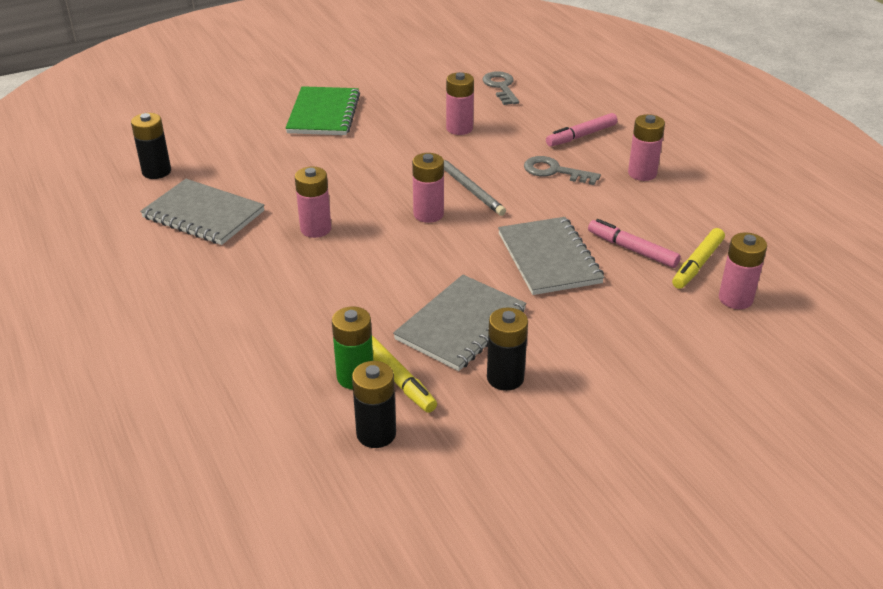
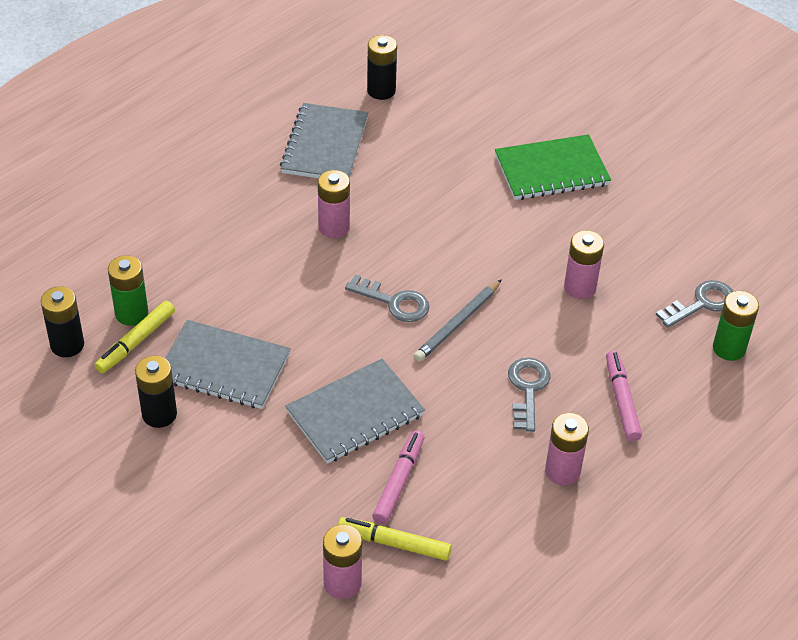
camera: 70 degrees right, 10 degrees up
pink battery [412,153,444,223] -> grey key [345,274,429,322]
pink marker [546,113,618,147] -> pink marker turned 45 degrees clockwise [606,351,642,442]
none -> green battery [713,291,759,361]

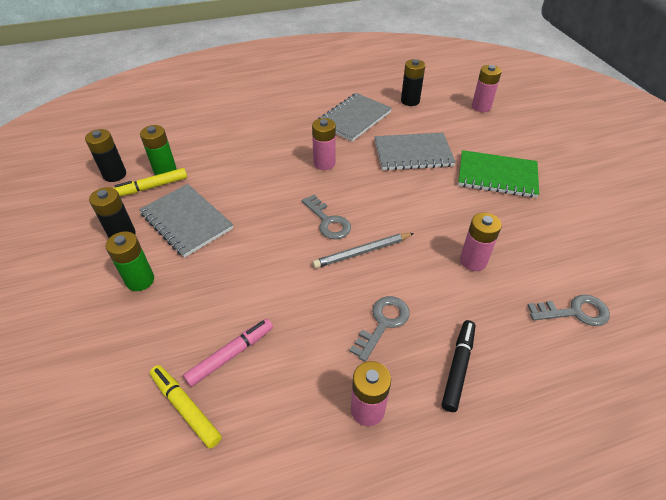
camera: 30 degrees right, 0 degrees up
grey notebook [285,359,425,464] -> grey notebook moved to [375,133,456,171]
pink battery [323,524,362,599] -> pink battery moved to [472,65,502,112]
pink marker [606,351,642,442] -> black marker [442,320,476,412]
green battery [713,291,759,361] -> green battery moved to [105,231,154,291]

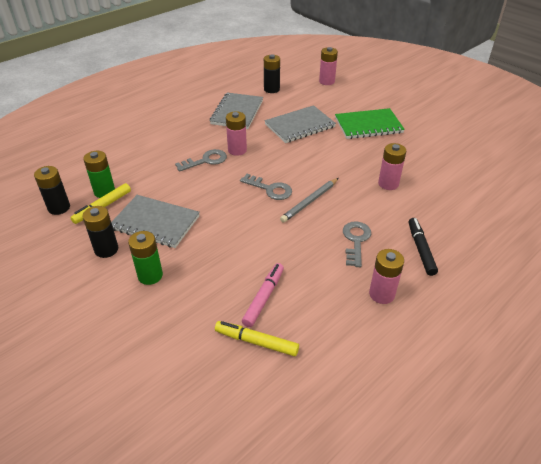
camera: 25 degrees left, 5 degrees down
grey key [527,295,610,326] -> grey key moved to [175,149,227,172]

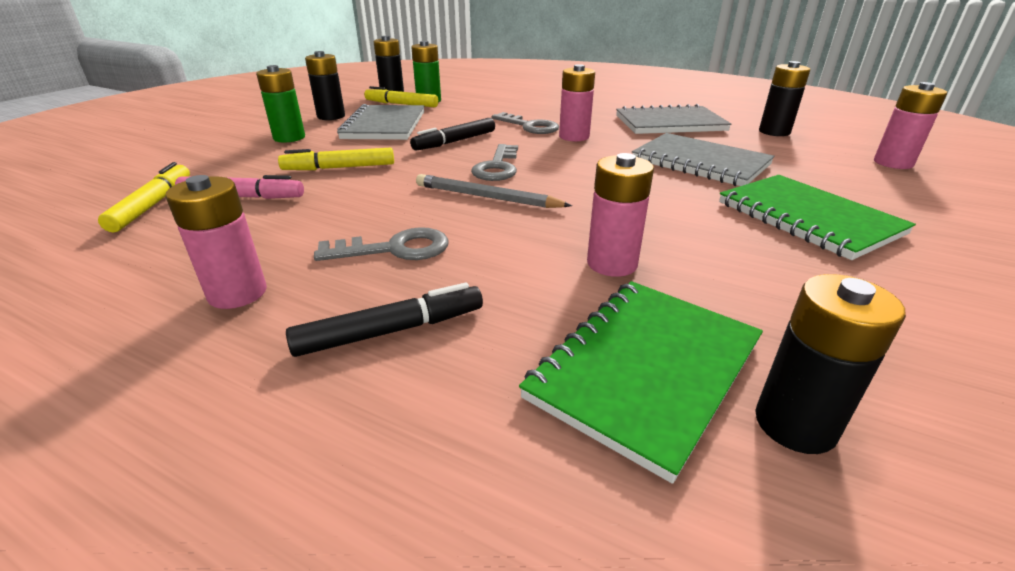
camera: 70 degrees right, 10 degrees down
none -> yellow marker [278,147,394,170]
none -> black marker [410,118,495,151]
none -> green notebook [519,281,763,484]
none -> black battery [755,274,906,454]

